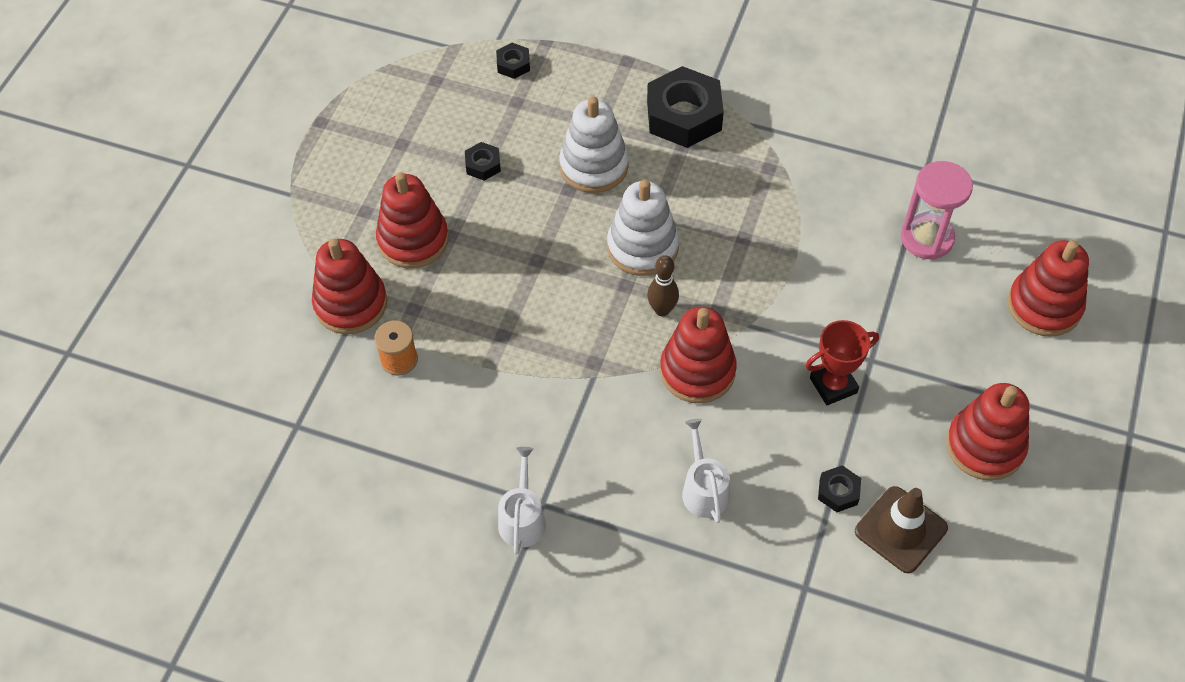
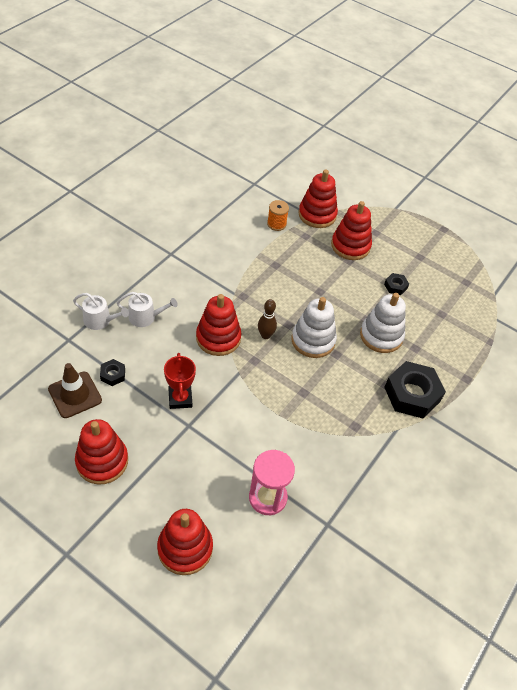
camera: 100 degrees right, 5 degrees down
black nut [496,43,530,79] -> none
white watering can [498,447,546,554] -> white watering can moved to [73,293,129,330]

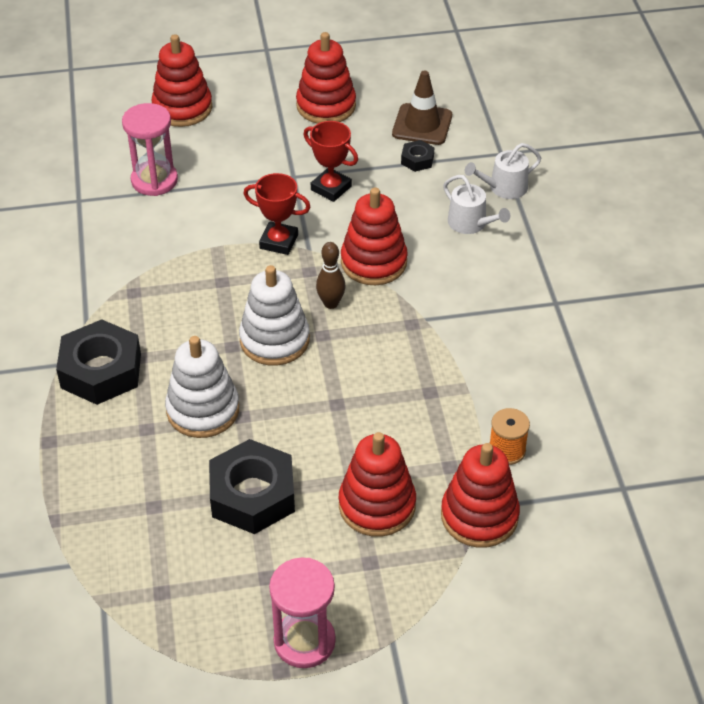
camera: 140 degrees right, 5 degrees down
white watering can [117,292,178,327] -> white watering can turned 90 degrees counterclockwise [443,175,510,234]
black nut [384,273,409,295] -> black nut [209,439,295,534], size x2.16
none -> red trophy [243,173,311,255]
none -> pink hourglass [269,558,336,668]

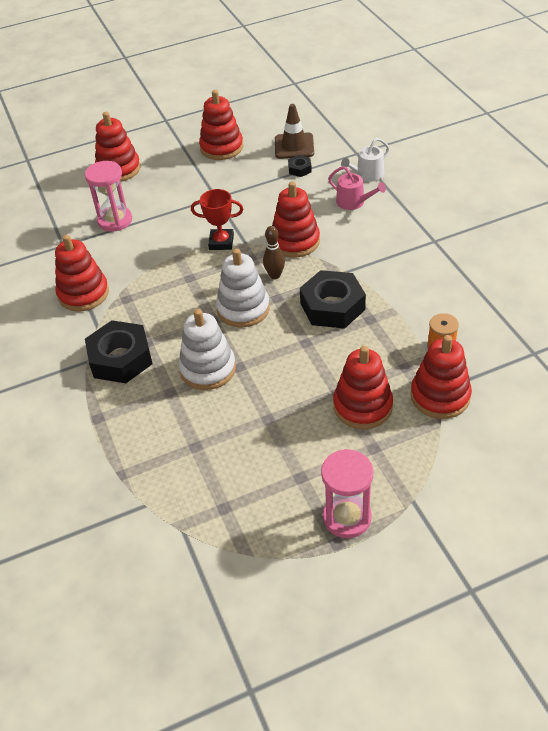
camera: 10 degrees left, 0 degrees up
black nut [209,439,295,534] -> black nut moved to [300,270,366,329]
red trophy [304,121,358,202] -> none
white watering can [443,175,510,234] -> pink watering can [328,166,386,210]
none -> red stacking toy [55,235,109,312]

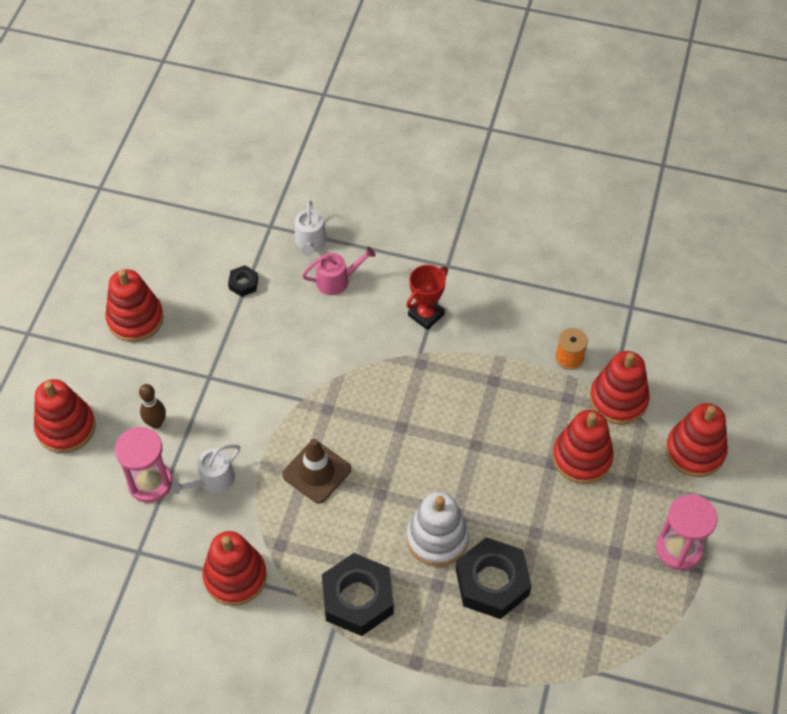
camera: 55 degrees left, 10 degrees up
red trophy [191,189,243,250] -> red trophy moved to [406,265,448,330]
white stacking toy [216,249,270,327] -> none
brown bowling pin [263,226,285,279] -> brown bowling pin moved to [139,384,166,429]
red stacking toy [272,181,320,258] -> red stacking toy moved to [666,403,728,477]
brown traffic cone [275,104,314,159] -> brown traffic cone moved to [282,439,351,503]
black nut [300,270,366,329] -> black nut moved to [456,537,532,619]
none -> white watering can [171,445,240,494]

